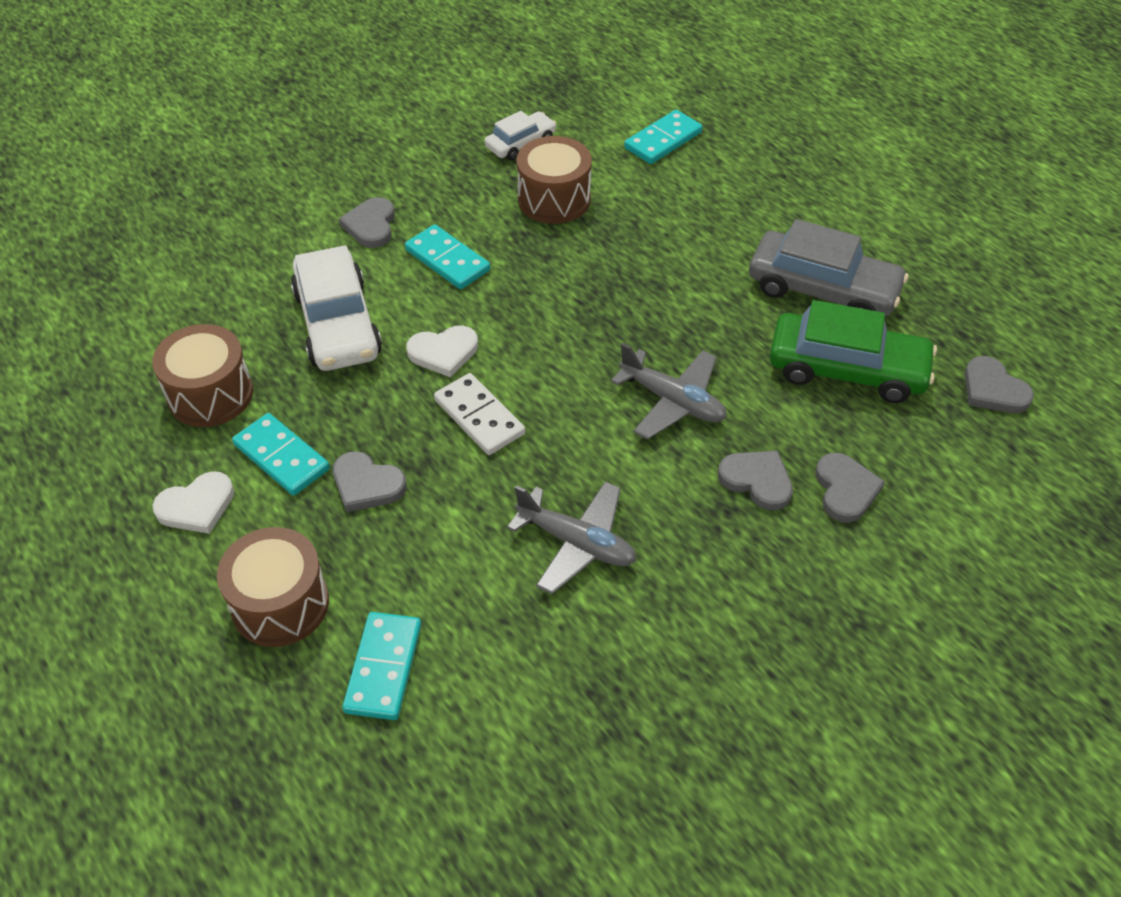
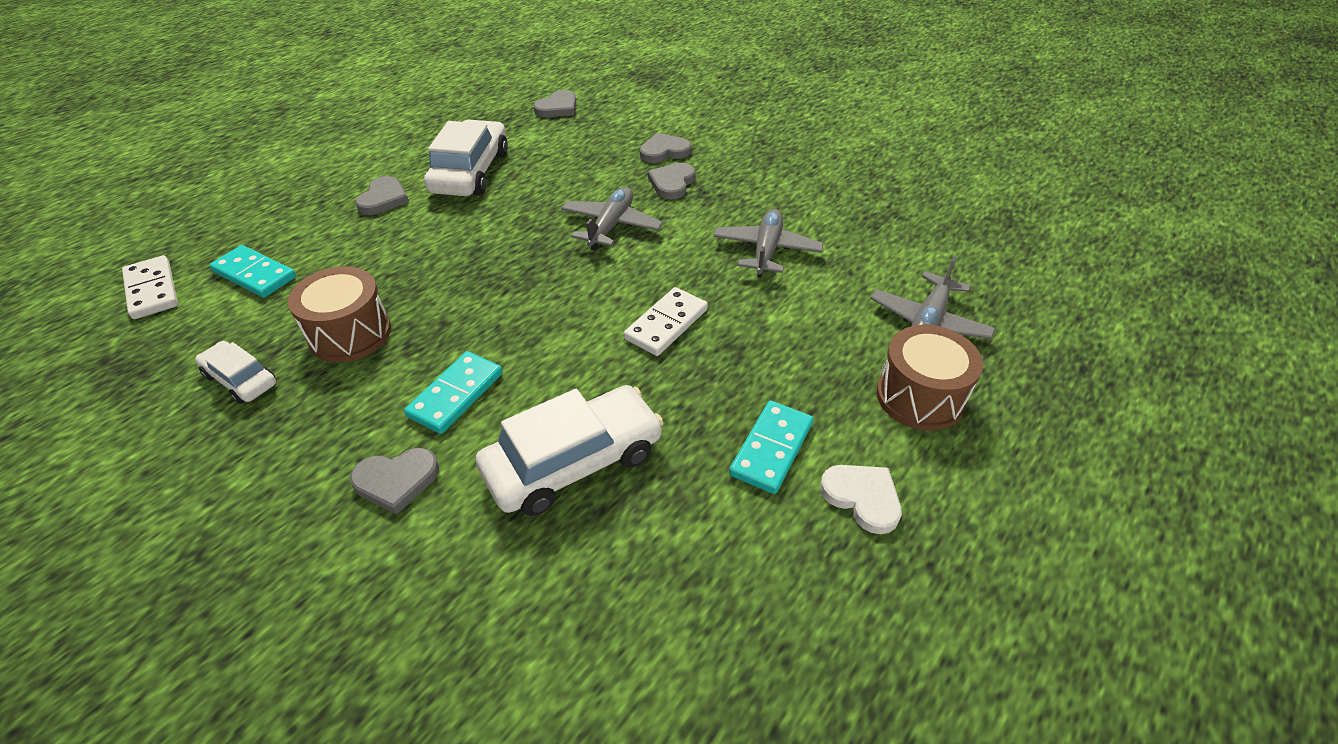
camera: 105 degrees left, 5 degrees down
brown drum [152,324,253,427] -> none
grey heart [333,451,407,512] -> grey heart moved to [355,176,409,215]
turquoise domino [342,612,421,720] -> grey plane [870,256,996,339]
white heart [406,326,478,378] -> none
grey car [749,219,909,316] -> white car [424,120,508,196]
green car [770,300,937,403] -> none
none -> white domino [122,255,178,319]

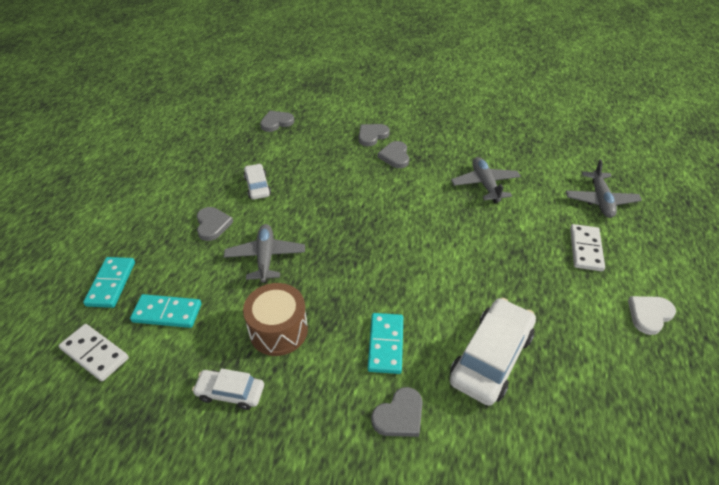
camera: 25 degrees left, 0 degrees up
white car [424,120,508,196] -> white car [243,164,271,200], size x0.55
grey heart [533,90,576,117] -> grey heart turned 135 degrees counterclockwise [260,111,294,132]
grey plane [561,187,663,251] -> grey plane moved to [224,224,305,283]
white domino [624,287,708,356] -> white domino moved to [570,224,605,271]
turquoise domino [729,400,813,494] -> turquoise domino moved to [83,257,135,308]
white heart [820,465,902,534] -> white heart turned 60 degrees counterclockwise [628,296,676,335]
brown drum [876,325,983,431] -> none

